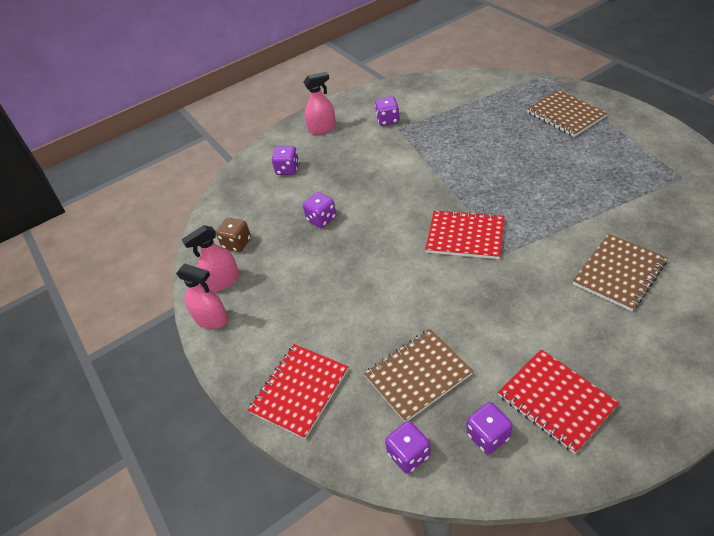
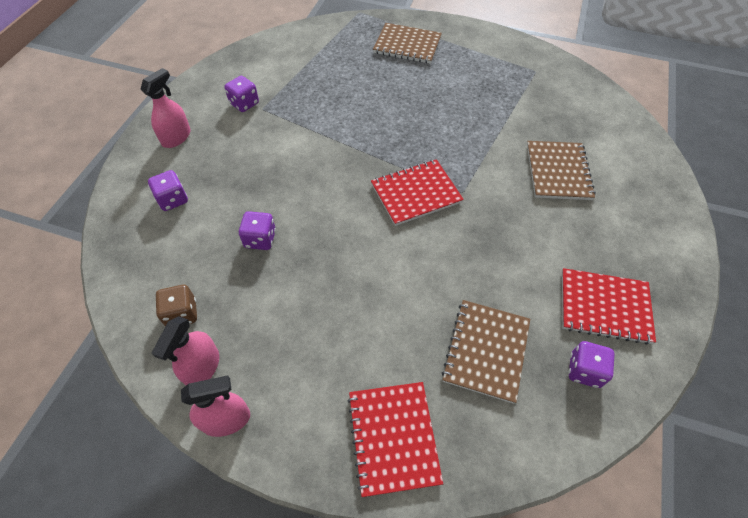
camera: 45 degrees left, 10 degrees up
purple dice [385,421,431,474] -> none

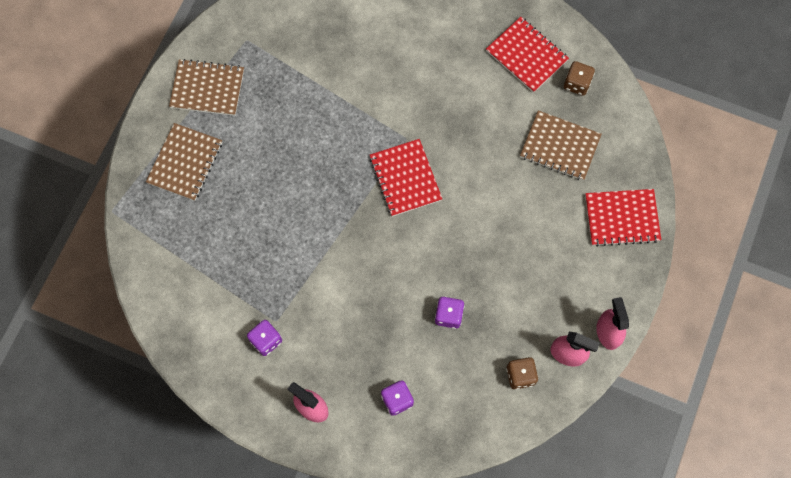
camera: 85 degrees left, 15 degrees up
brown notebook [527,141,596,200] -> brown notebook moved to [169,59,244,116]
red notebook [562,268,656,345] -> red notebook turned 60 degrees counterclockwise [486,17,569,93]
purple dice [569,341,615,388] -> brown dice [564,61,595,96]

